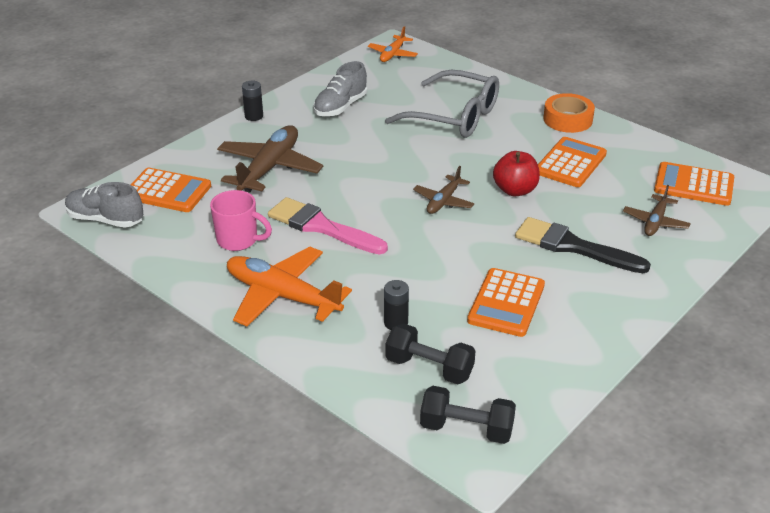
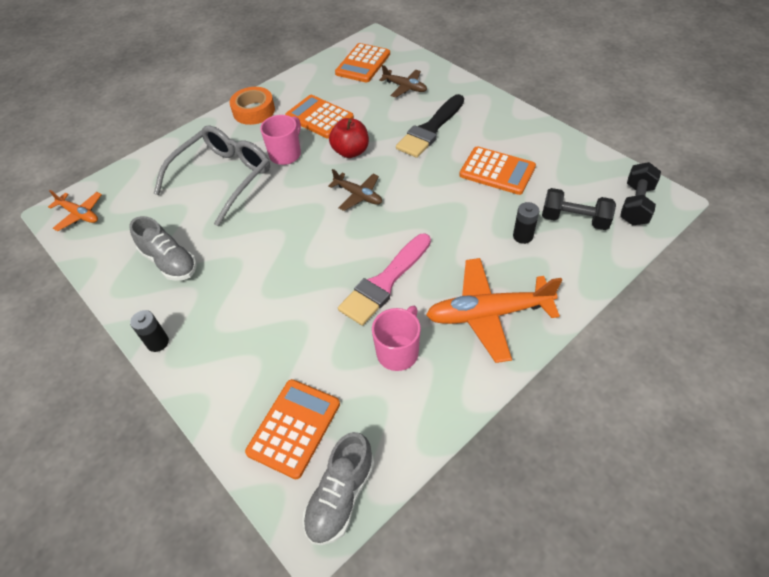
camera: 80 degrees left, 15 degrees up
brown plane [217,125,323,193] -> none
orange plane [227,247,352,326] -> orange plane turned 45 degrees clockwise [426,258,562,363]
black dumbbell [386,323,475,385] -> black dumbbell turned 75 degrees clockwise [542,188,616,230]
none -> pink mug [260,115,301,165]

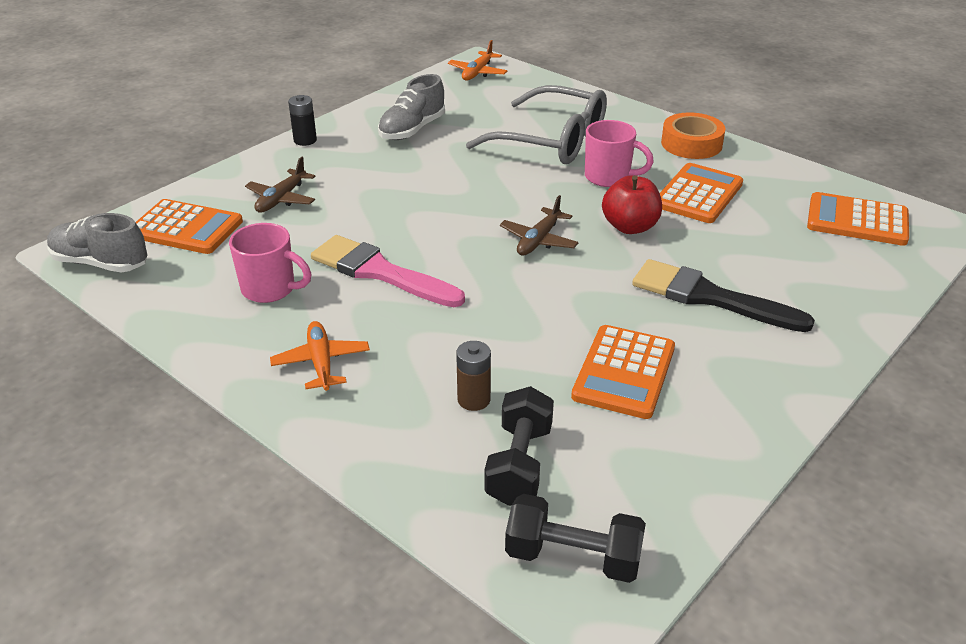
camera: 80 degrees right, 15 degrees down
brown plane [379,65,427,98] -> brown plane moved to [245,157,316,213]
orange plane [426,258,562,363] -> orange plane [270,321,370,391], size x0.55
black battery [513,202,539,244] -> brown battery [456,341,491,411]

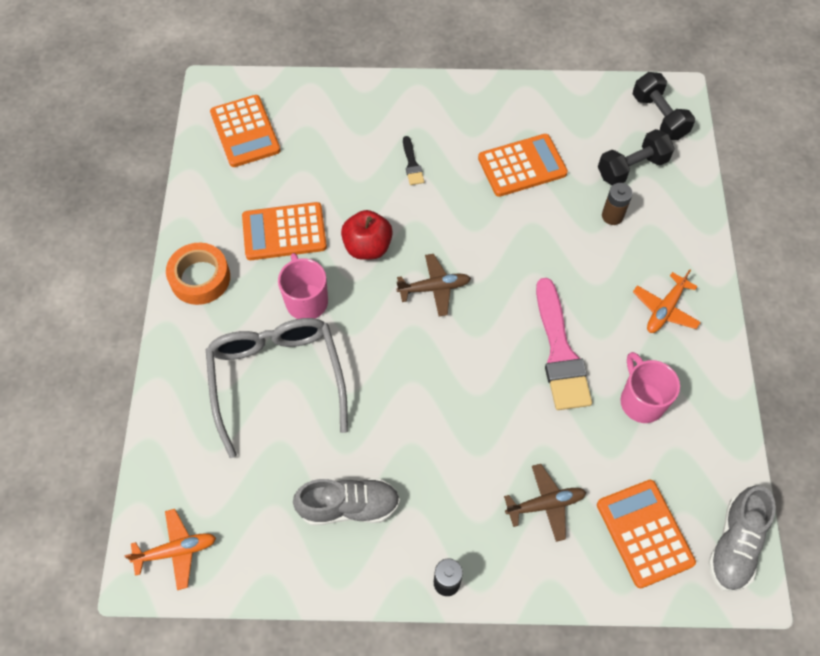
camera: 130 degrees left, 25 degrees up
grey shoe [47,213,148,272] -> grey shoe turned 45 degrees clockwise [708,486,776,592]
black brush [632,259,815,332] -> black brush [403,136,424,185], size x0.46

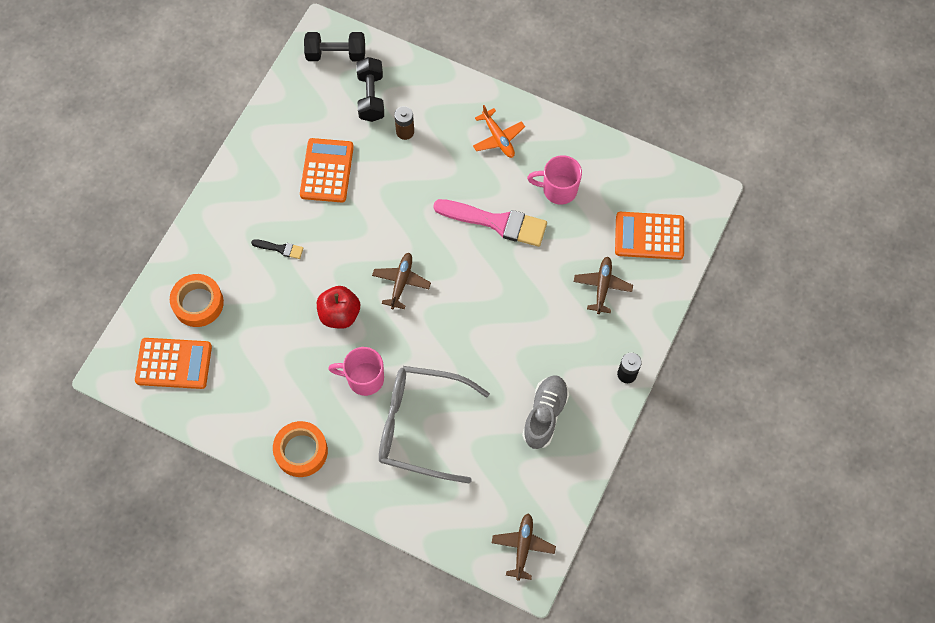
camera: 65 degrees left, 5 degrees up
orange plane [125,509,216,590] -> brown plane [492,513,556,581]
orange calculator [242,202,327,260] -> none
grey shoe [708,486,776,592] -> none
none -> orange tape [170,274,224,327]

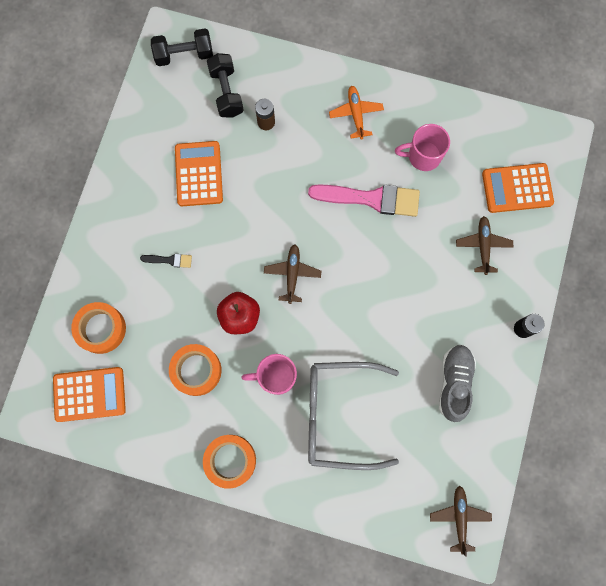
camera: 10 degrees left, 10 degrees up
orange plane [473,105,525,158] -> orange plane turned 150 degrees counterclockwise [329,86,384,140]
none -> orange tape [169,344,222,396]

